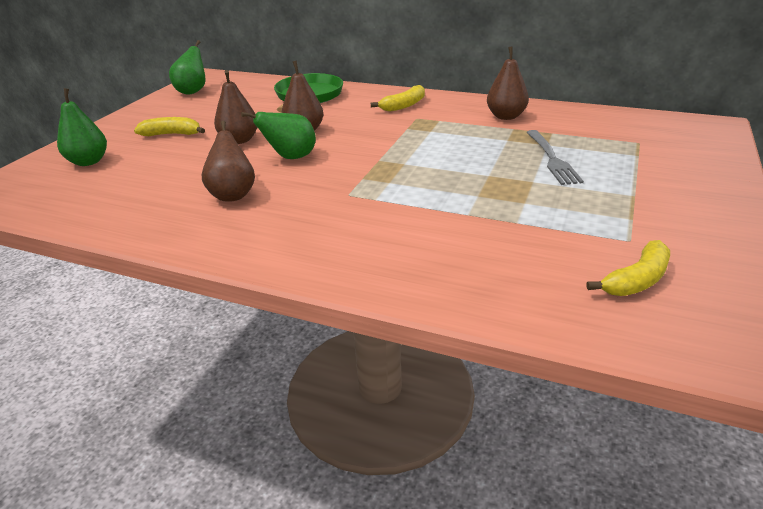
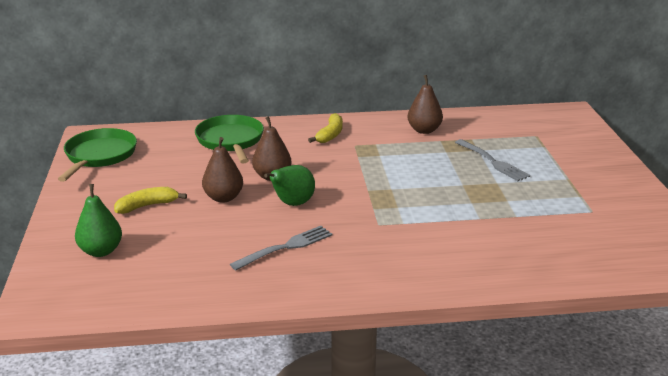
camera: 30 degrees left, 5 degrees down
green pear [169,40,206,95] -> green pan [58,128,137,182]
brown pear [202,121,255,202] -> grey fork [230,226,332,270]
yellow banana [586,240,670,296] -> none

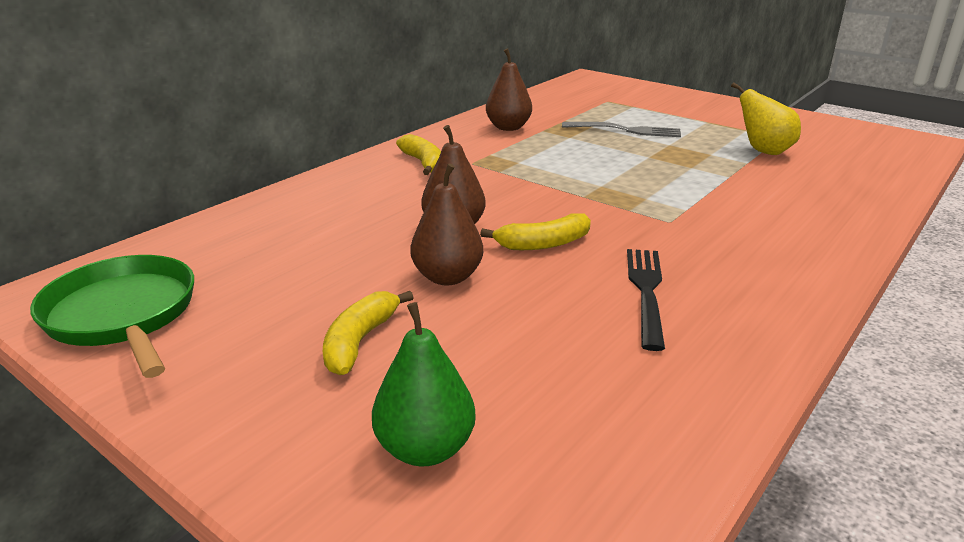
camera: 45 degrees left, 0 degrees up
green pan [195,115,264,164] -> none
grey fork [230,226,332,270] -> black fork [627,249,665,351]
green pear [264,165,315,206] -> yellow banana [480,213,591,250]
none -> yellow pear [731,82,801,155]

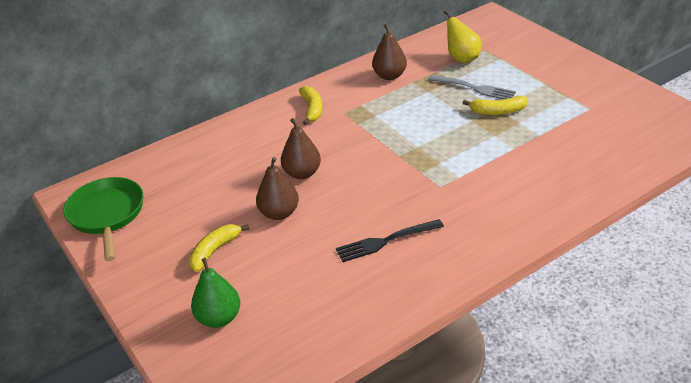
camera: 20 degrees right, 10 degrees up
yellow banana [480,213,591,250] -> yellow banana moved to [463,96,528,115]
black fork [627,249,665,351] -> black fork turned 135 degrees counterclockwise [336,219,444,262]
yellow pear [731,82,801,155] -> yellow pear moved to [444,11,482,64]

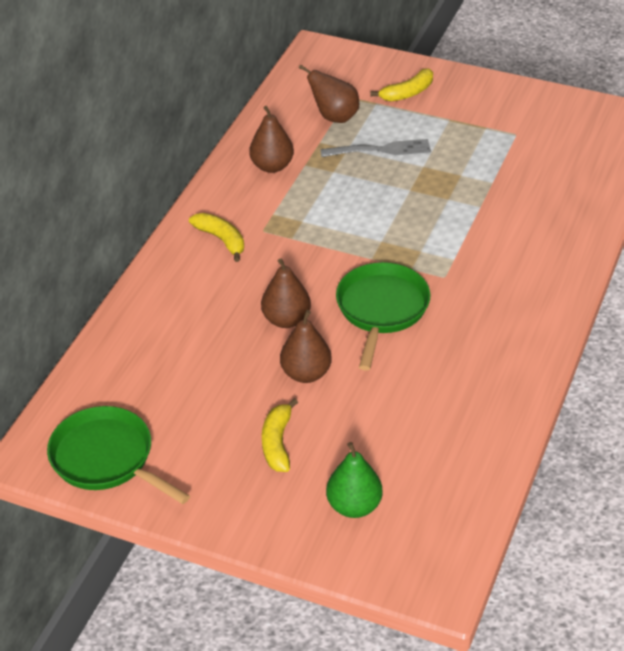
camera: 35 degrees left, 5 degrees up
black fork [336,219,444,262] -> none
yellow pear [444,11,482,64] -> brown pear [299,64,359,123]
yellow banana [463,96,528,115] -> yellow banana moved to [371,68,433,102]
none -> green pan [336,262,431,371]

